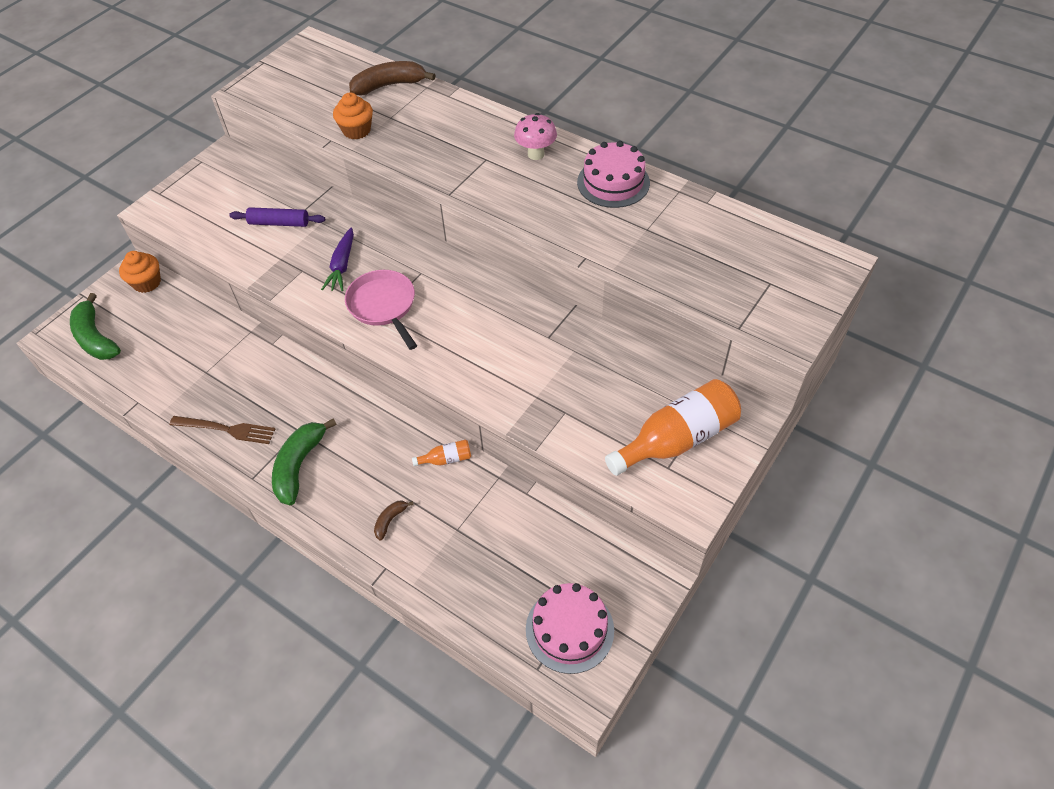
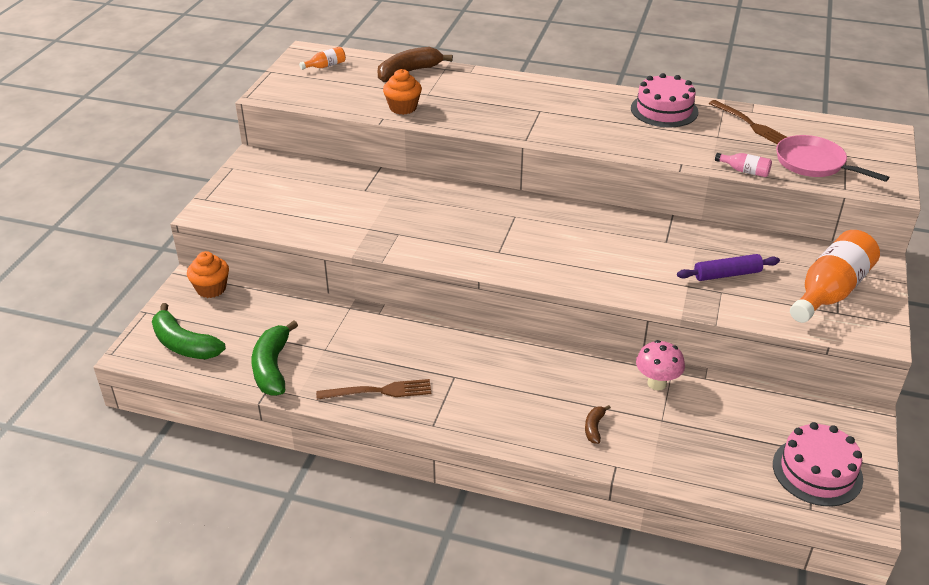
camera: 20 degrees left, 15 degrees down
purple rolling pin [229,207,325,227] -> purple rolling pin moved to [677,254,780,281]
green banana [272,419,337,505] -> green banana moved to [252,320,298,396]
purple carrot [321,228,354,291] -> none
pink pan [345,270,417,350] -> pink pan moved to [776,135,889,182]
orange bottle [412,439,471,466] -> orange bottle moved to [299,47,346,70]
pink mushroom [514,113,557,160] -> pink mushroom moved to [636,340,685,391]
none -> brown fork [709,100,787,145]
none -> pink bottle [715,153,772,177]

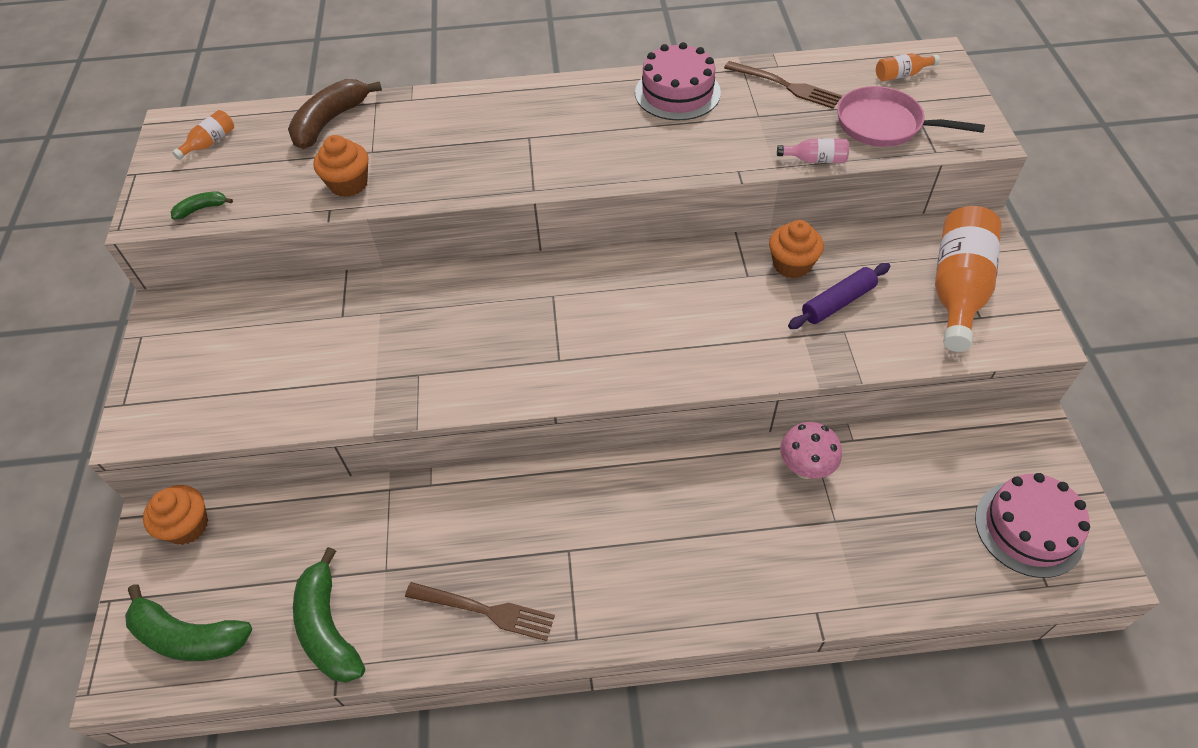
camera: 20 degrees left, 15 degrees up
brown fork [316,379,431,400] -> brown fork turned 45 degrees clockwise [405,582,555,641]
brown banana [585,405,611,444] -> none
none -> green banana [171,192,233,220]
none -> orange cupcake [769,220,824,279]
none -> orange bottle [876,53,940,81]

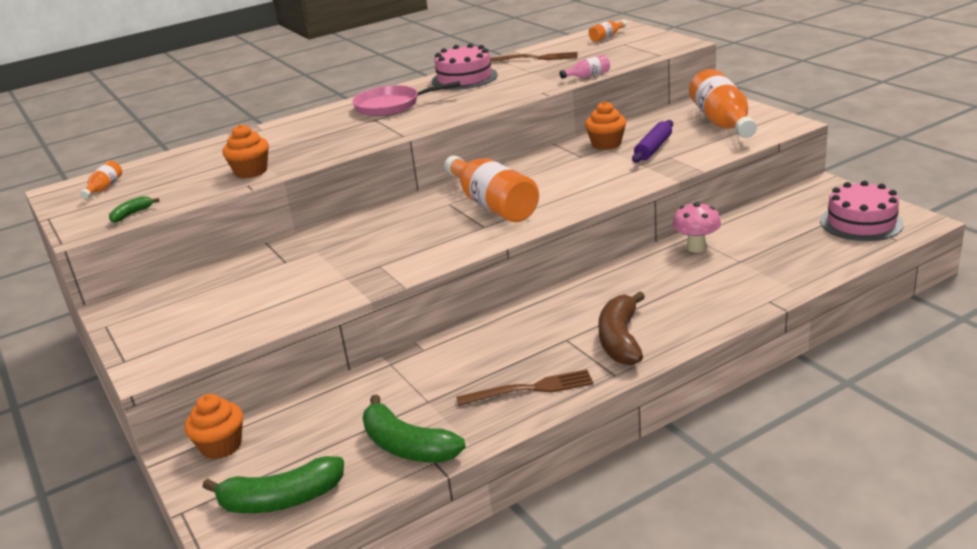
camera: 25 degrees left, 25 degrees down
brown banana [288,79,382,149] -> brown banana moved to [598,291,645,365]
pink pan [837,86,985,147] -> pink pan moved to [352,81,461,116]
none -> orange bottle [444,155,539,222]

